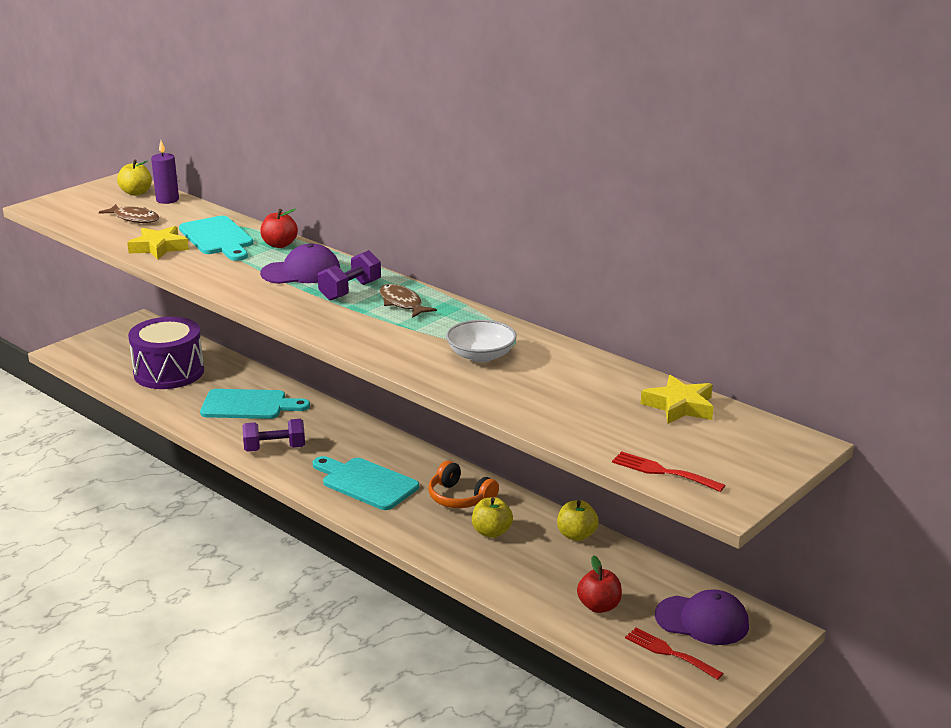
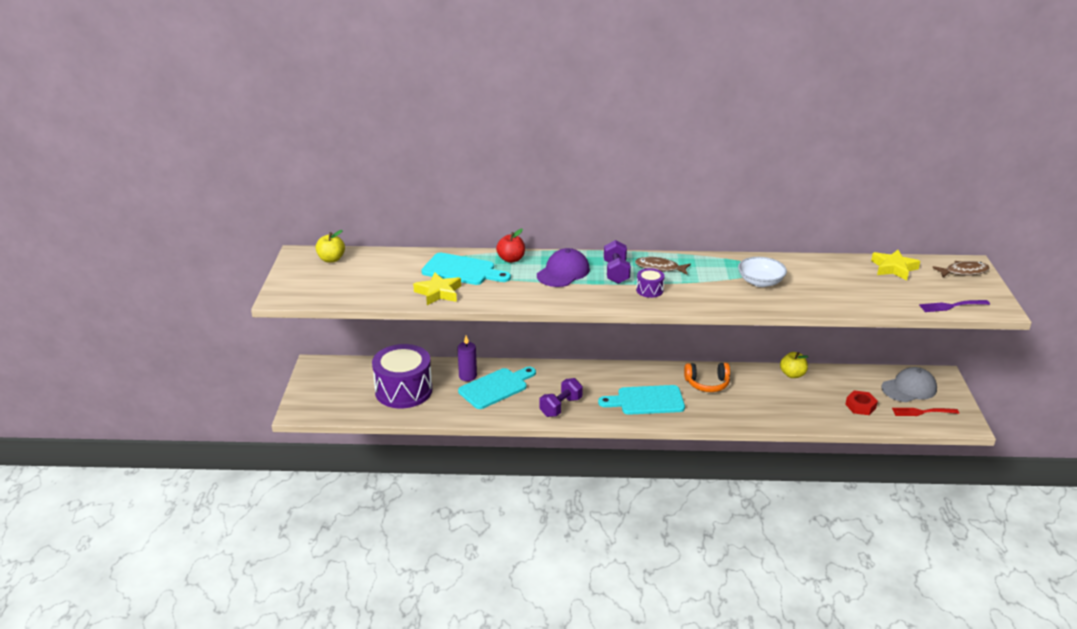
camera: 40 degrees left, 5 degrees up
brown fish [99,204,159,223] -> brown fish moved to [932,261,990,277]
purple candle [151,141,179,204] -> purple candle moved to [457,335,477,381]
yellow apple [472,497,513,538] -> none
red apple [577,555,622,613] -> red nut [845,390,878,415]
red fork [612,451,725,492] -> purple fork [919,300,990,312]
purple cap [655,589,749,645] -> grey cap [882,367,937,402]
none -> purple drum [636,268,665,298]

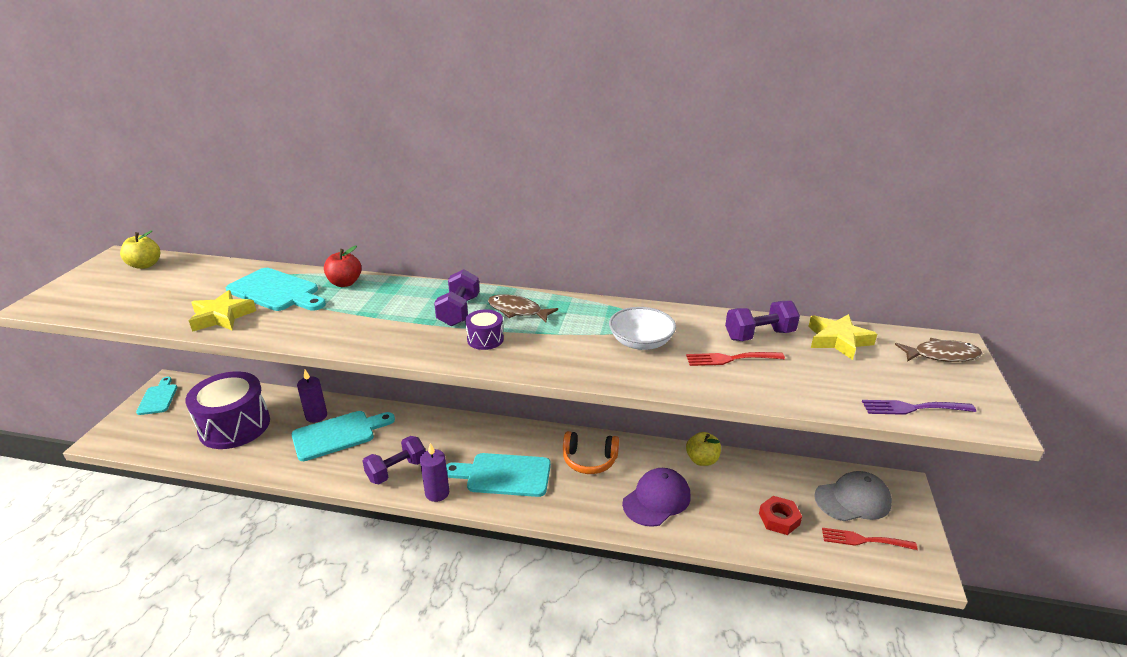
camera: 10 degrees right, 0 degrees up
purple cap [537,248,590,287] -> purple cap moved to [622,468,691,527]
none -> turquoise cutting board [136,377,177,415]
none -> purple candle [420,443,449,502]
none -> red fork [686,352,785,366]
none -> purple dumbbell [725,301,800,341]

